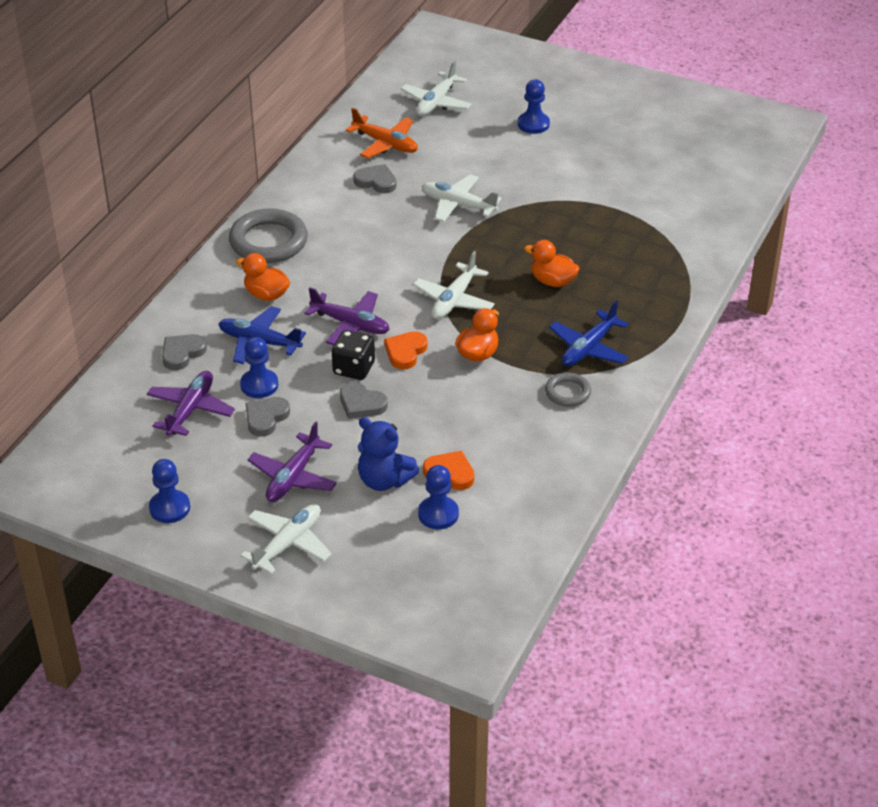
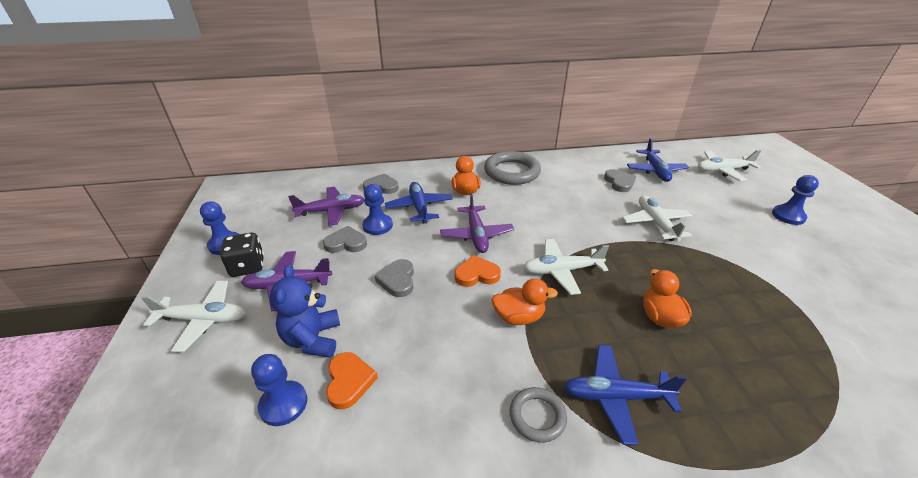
camera: 55 degrees right, 5 degrees down
black dice [332,330,375,380] -> black dice moved to [220,233,264,277]
orange plane [346,108,418,159] -> blue plane [627,138,689,182]

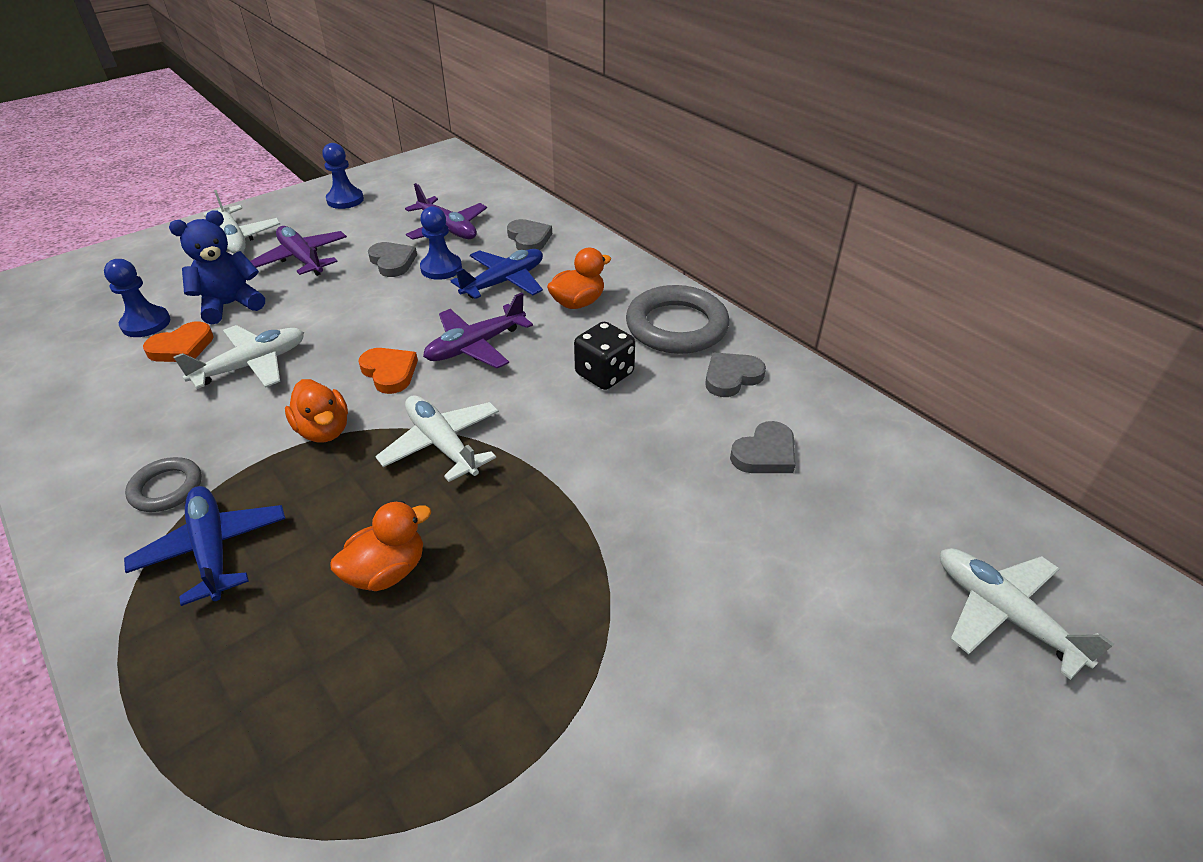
camera: 60 degrees right, 5 degrees up
black dice [220,233,264,277] -> black dice moved to [574,322,635,390]
grey heart [375,259,414,297] -> grey heart moved to [705,353,766,397]
white plane [622,196,693,241] -> white plane moved to [173,325,304,389]
blue plane [627,138,689,182] -> none
blue pawn [772,175,819,225] -> none

